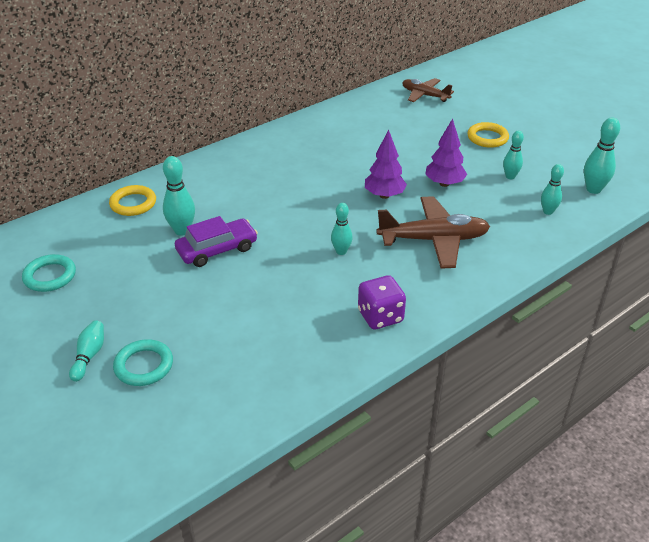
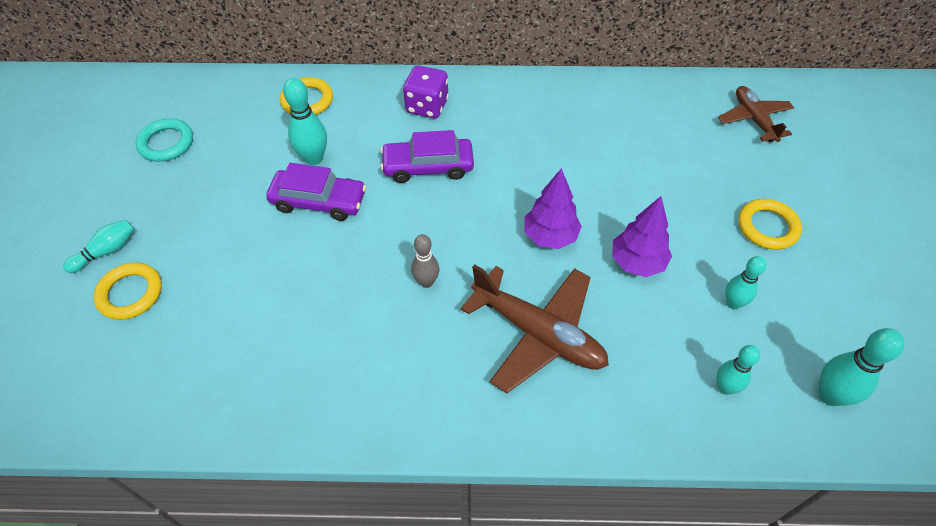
camera: 40 degrees right, 15 degrees up
turquoise ring [113,339,173,386] -> yellow ring [93,262,162,320]
turquoise bowling pin [331,203,353,255] -> grey bowling pin [411,234,439,288]
purple dice [358,275,406,330] -> purple dice moved to [403,65,449,118]
none -> purple car [380,130,474,183]

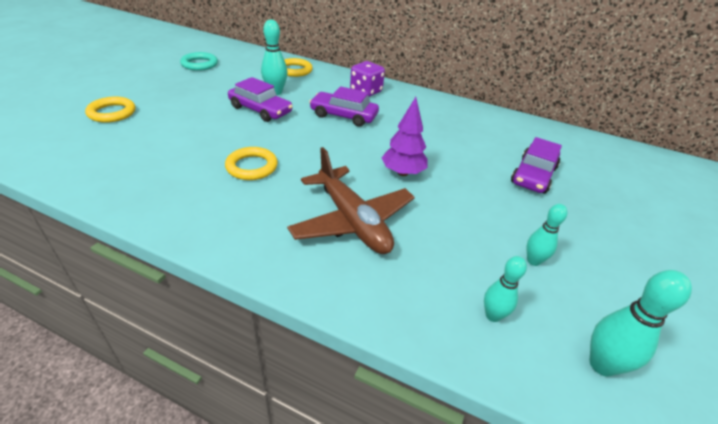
camera: 20 degrees right, 15 degrees down
turquoise bowling pin [63,219,135,273] -> none
grey bowling pin [411,234,439,288] -> none
purple tree [612,196,672,277] -> none
brown plane [718,86,794,142] -> none
yellow ring [738,199,802,250] -> yellow ring moved to [225,147,278,180]
none -> purple car [511,137,562,194]

